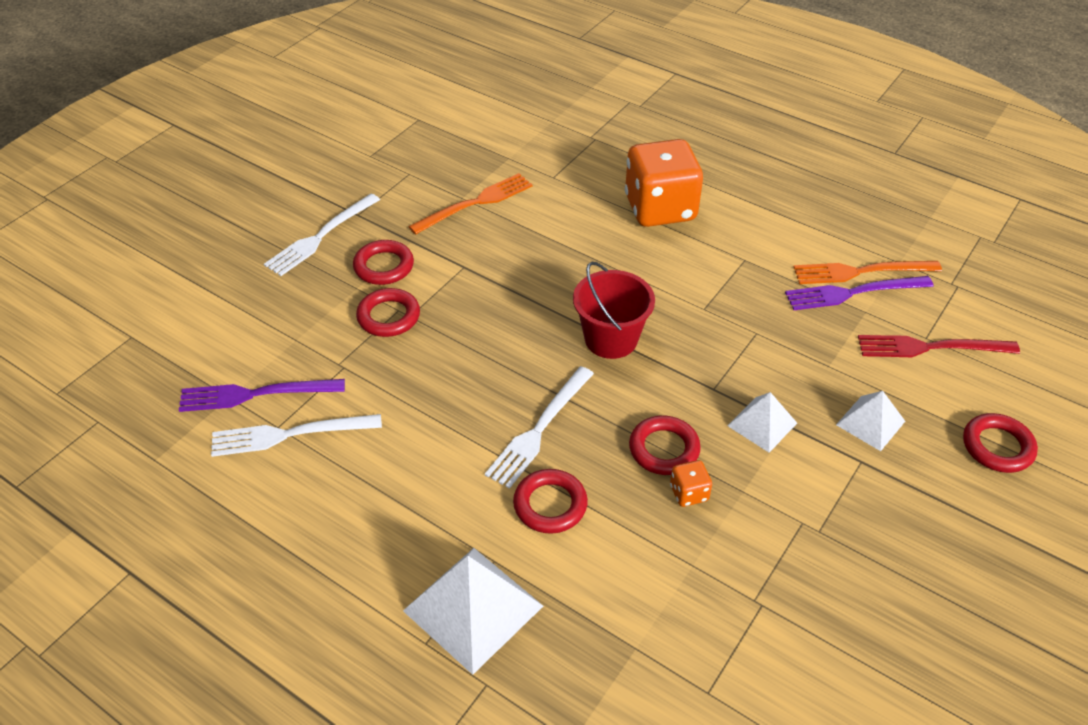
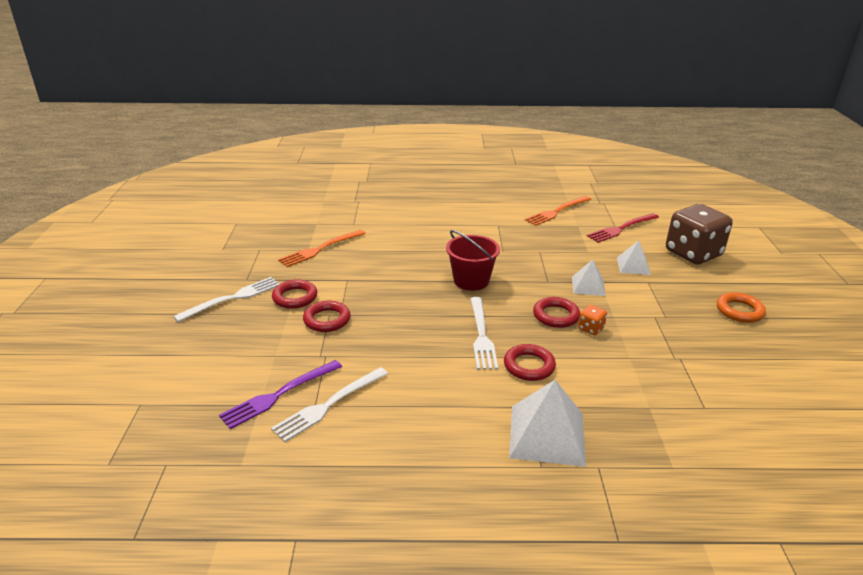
camera: 35 degrees left, 15 degrees down
white fork [264,194,380,276] -> white fork turned 135 degrees counterclockwise [173,277,280,322]
orange fork [408,173,533,235] -> orange fork turned 150 degrees counterclockwise [278,230,366,267]
orange dice [625,139,703,227] -> none
purple fork [785,276,934,310] -> none
red ring [963,413,1038,473] -> brown dice [666,204,733,264]
none -> orange ring [717,292,766,323]

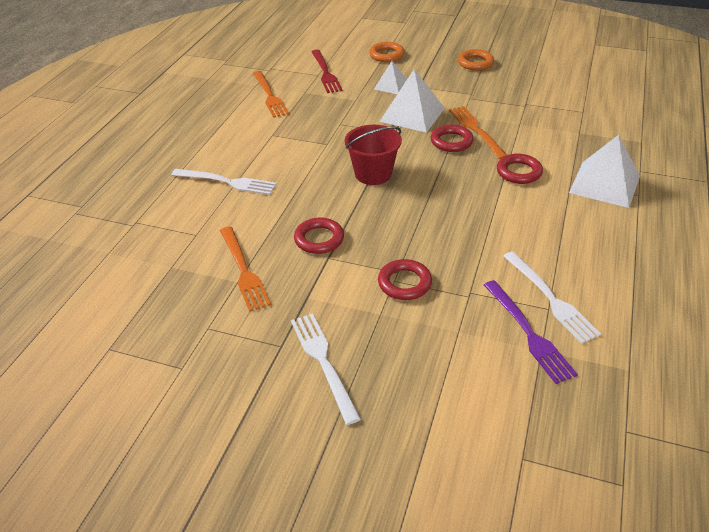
camera: 70 degrees left, 10 degrees up
red ring [272,279,317,309] -> red ring moved to [294,218,344,254]
white fork [470,297,498,370] -> white fork moved to [171,169,277,195]
white pyramid [572,260,606,296] -> white pyramid [379,69,445,133], size x1.73
orange dice [578,305,607,335] -> orange fork [449,106,507,159]
brown dice [666,204,733,264] -> orange ring [369,42,405,62]

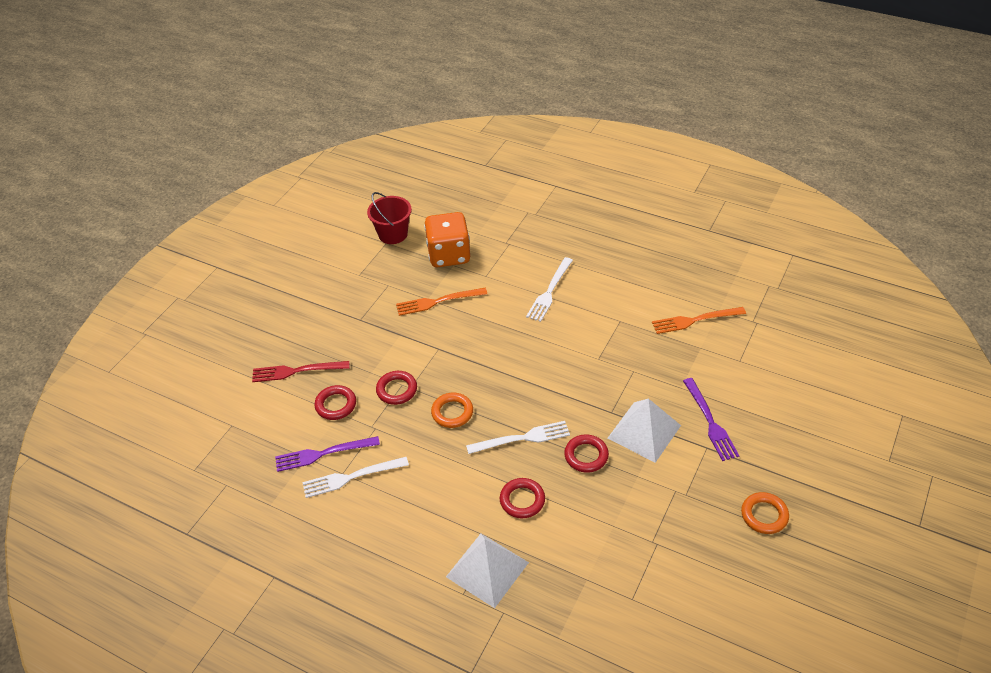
camera: 100 degrees right, 5 degrees up
white fork [291,313,361,425] -> white fork moved to [466,421,570,454]
red ring [294,218,344,254] -> red ring moved to [314,385,356,420]
red fork [311,50,343,93] -> red fork moved to [252,361,349,382]
red bucket [345,125,402,185] -> red bucket moved to [367,192,412,244]
orange ring [369,42,405,62] -> orange ring moved to [431,393,473,428]
white pyramid [374,61,407,94] -> purple fork [683,378,739,461]
orange fork [449,106,507,159] -> none
none -> orange dice [424,212,470,267]

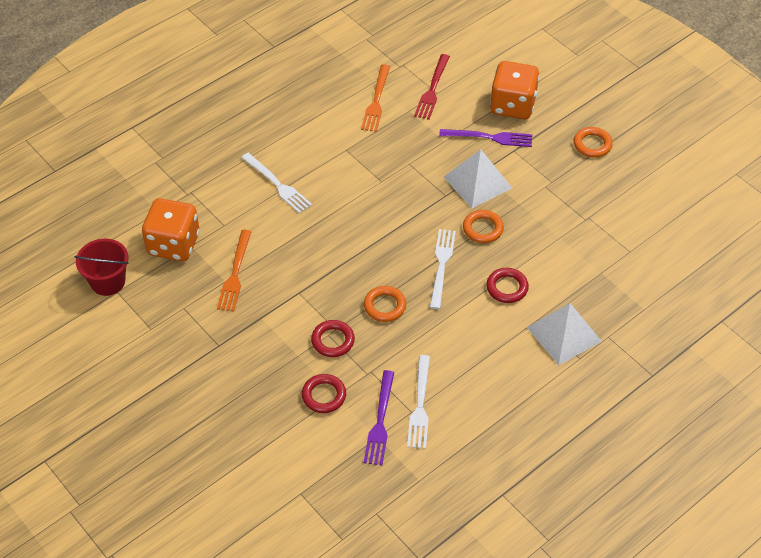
camera: 70 degrees left, 5 degrees up
red fork [252,361,349,382] -> red fork moved to [414,54,450,120]
red ring [564,434,609,473] -> orange ring [463,210,504,243]
none -> orange dice [490,61,539,119]

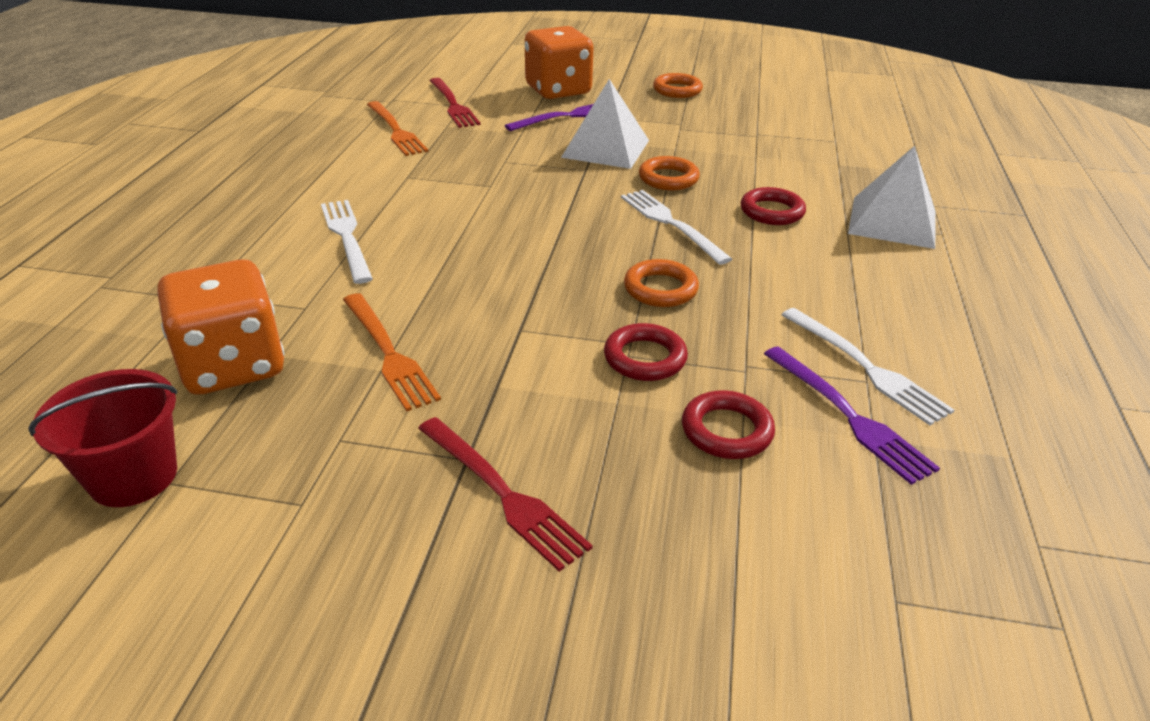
camera: 40 degrees left, 15 degrees down
white fork [241,153,312,214] -> white fork turned 120 degrees counterclockwise [321,200,373,284]
none -> red fork [418,417,593,572]

